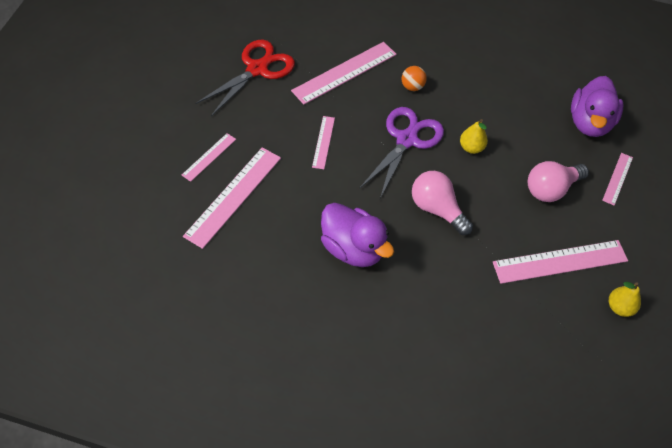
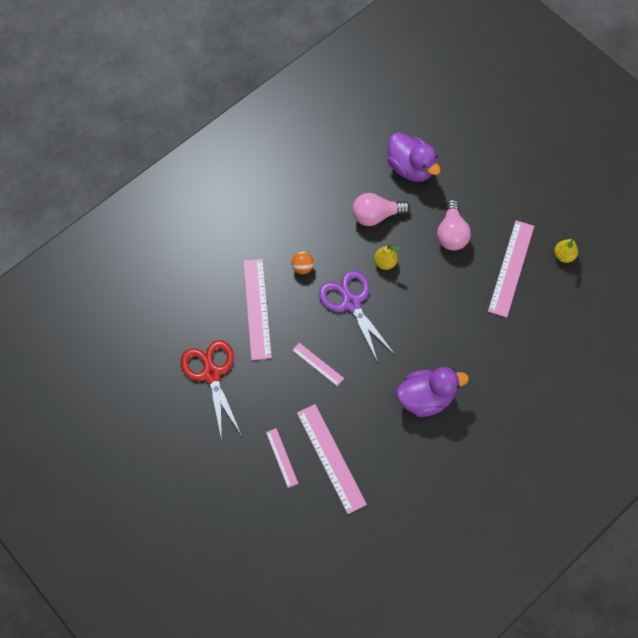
camera: 55 degrees left, 10 degrees up
pink light bulb [412,171,473,235] -> pink light bulb moved to [352,193,410,226]
pink ruler [602,153,633,205] -> none

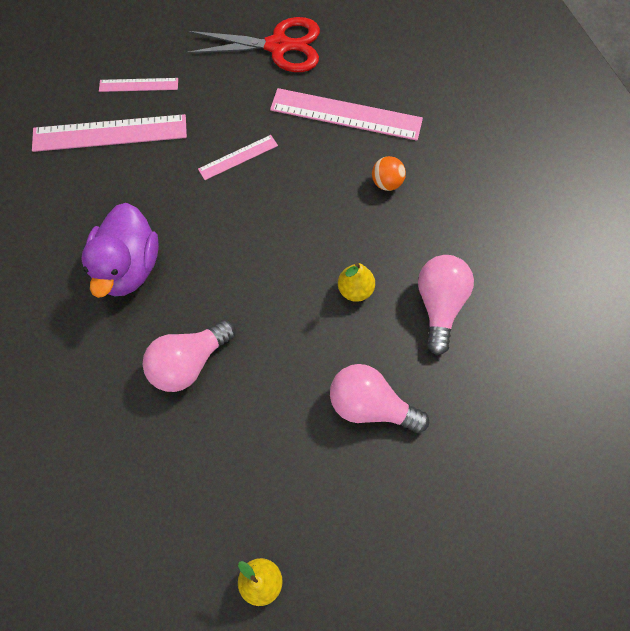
camera: 110 degrees right, 0 degrees up
purple scissors [319,270,394,363] -> none
purple duck [387,132,441,182] -> none
pink ruler [488,220,534,318] -> none
none -> pink light bulb [142,320,236,392]

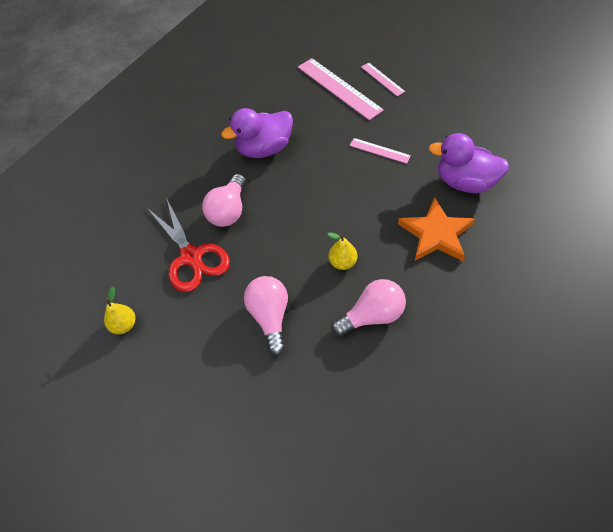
camera: 60 degrees right, 10 degrees down
pink light bulb [142,320,236,392] -> pink light bulb turned 90 degrees counterclockwise [202,174,246,227]
red scissors [186,17,320,72] -> red scissors moved to [147,200,230,292]
pink ruler [270,88,423,141] -> purple duck [428,133,509,193]
orange ball [372,156,406,191] -> orange star [398,198,475,261]

